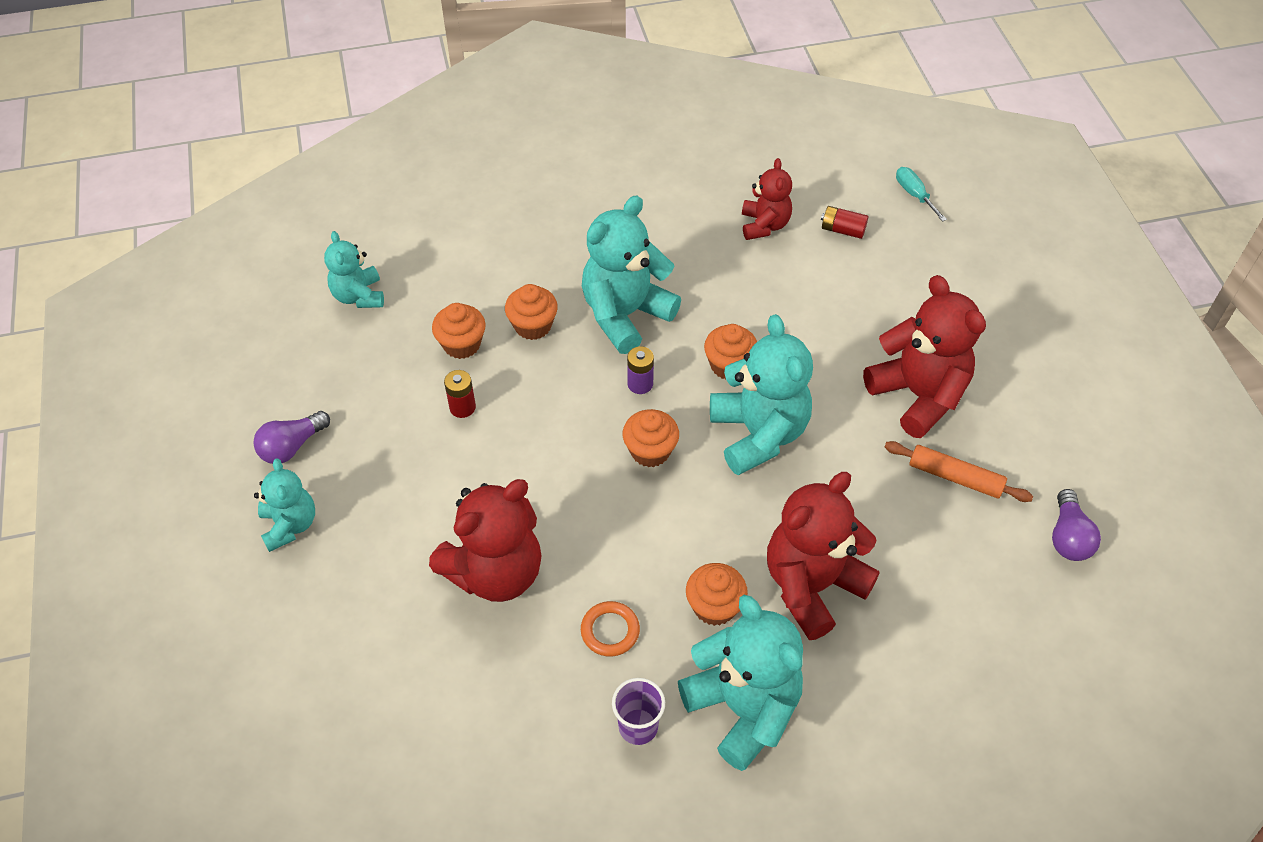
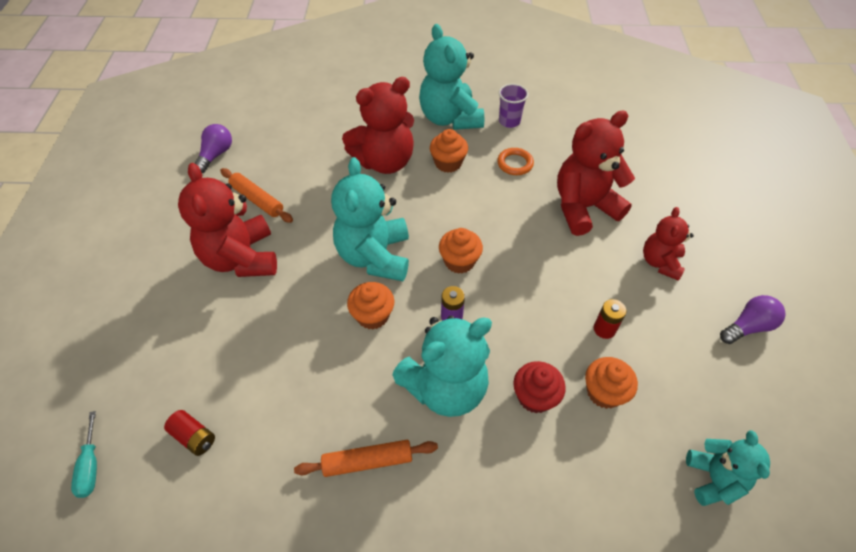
camera: 165 degrees left, 0 degrees up
turquoise teddy bear [254,458,315,552] -> none
orange cupcake [505,284,558,340] -> red cupcake [513,361,566,413]
red teddy bear [742,158,792,240] -> red teddy bear moved to [643,207,694,281]
none -> orange rolling pin [294,440,438,477]

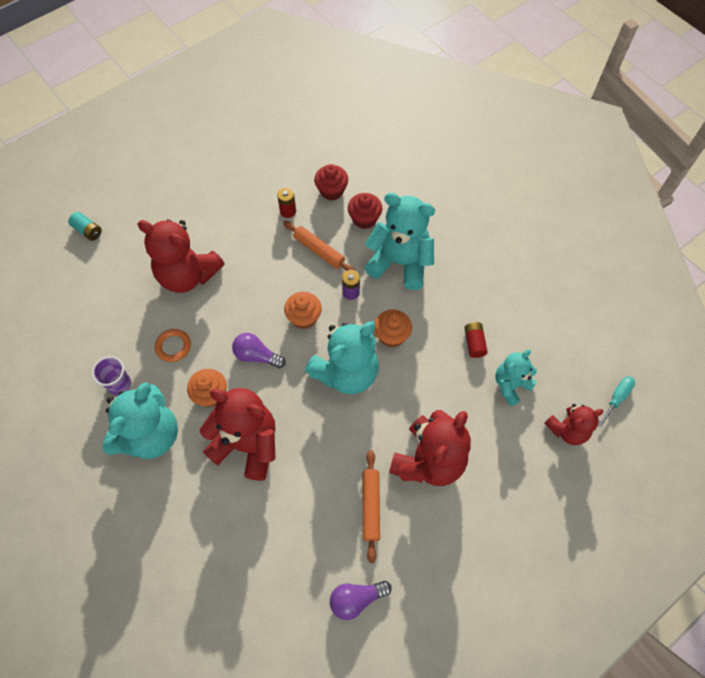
camera: 130 degrees left, 10 degrees up
red battery [164,410,215,456] -> red battery moved to [464,322,488,358]
orange rolling pin [294,440,438,477] -> orange rolling pin moved to [283,221,355,271]
orange cupcake [585,357,638,409] -> red cupcake [314,164,348,200]
red teddy bear [643,207,694,281] -> red teddy bear moved to [544,404,603,445]
turquoise teddy bear [686,430,770,506] -> turquoise teddy bear moved to [496,349,537,407]
purple light bulb [720,295,785,344] -> purple light bulb moved to [232,333,286,369]
none -> turquoise battery [68,212,102,241]

